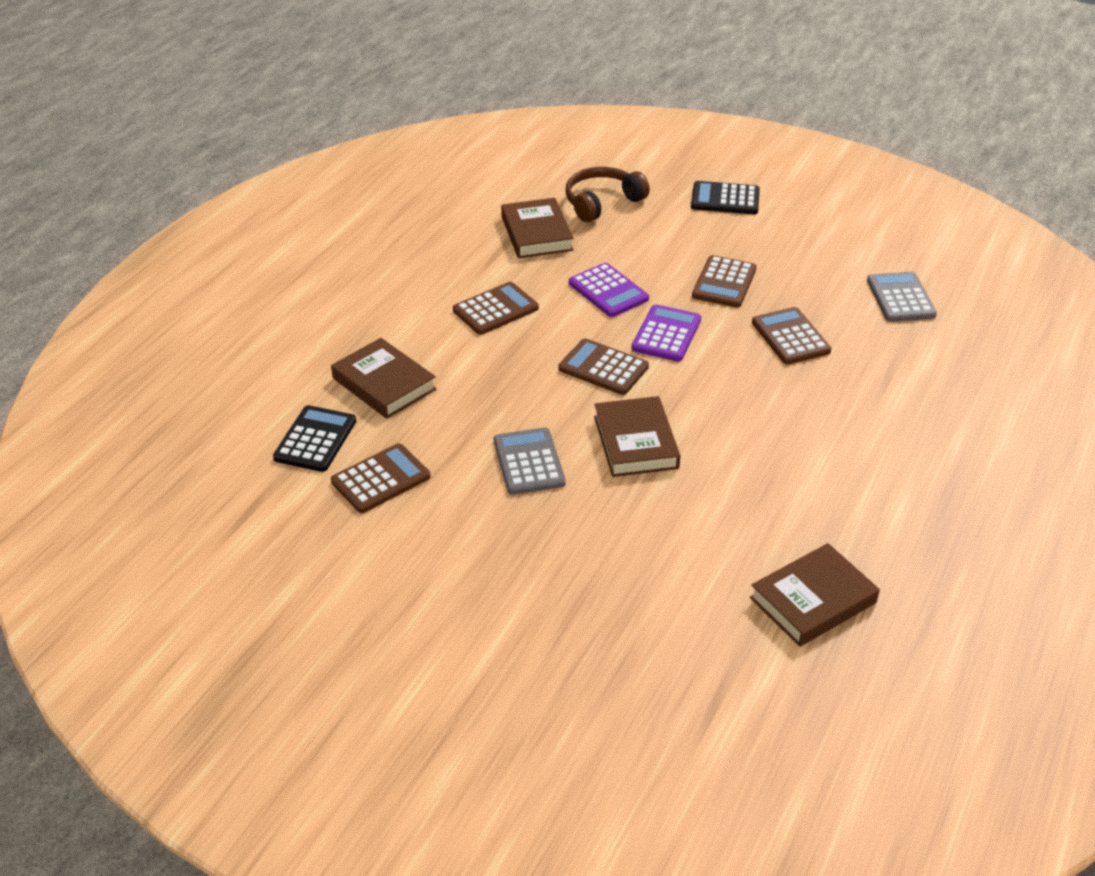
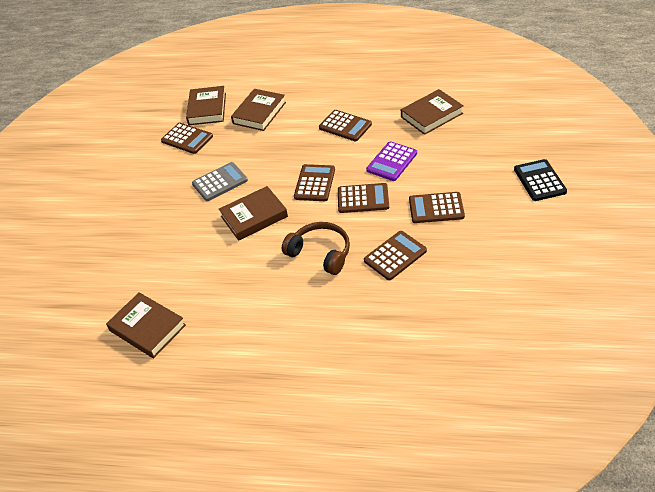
camera: 75 degrees right, 5 degrees up
black calculator [273,405,356,472] -> brown book [186,86,226,125]
brown headphones [566,167,650,222] -> brown headphones moved to [282,222,350,275]
purple calculator [631,304,701,362] -> brown calculator [338,183,389,213]
grey calculator [867,272,937,322] -> none

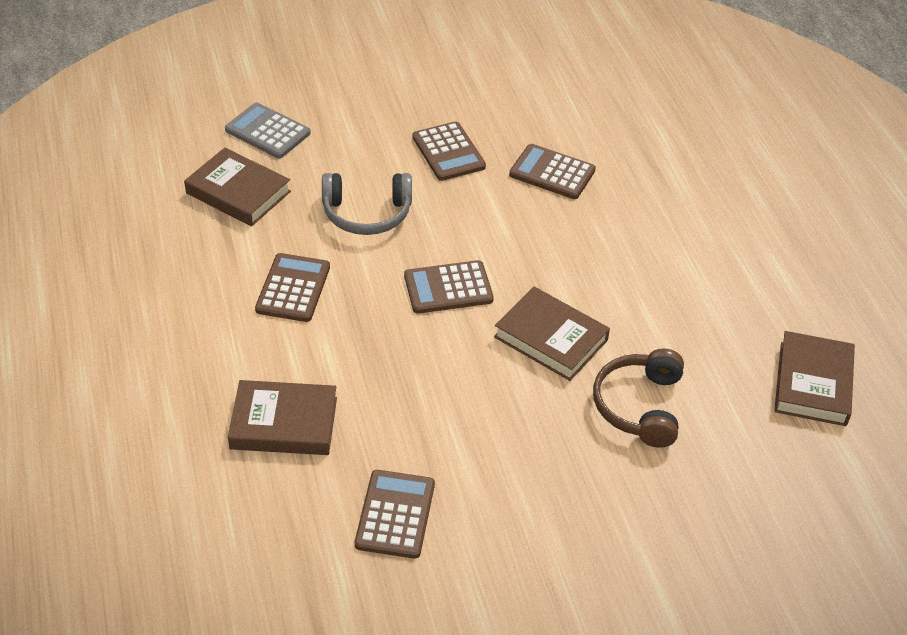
camera: 120 degrees left, 0 degrees up
brown book [186,86,226,125] -> none
grey calculator [192,162,248,201] -> grey calculator moved to [225,103,311,158]
brown headphones [282,222,350,275] -> brown headphones moved to [593,348,684,448]
brown calculator [338,183,389,213] -> none
purple calculator [366,141,417,181] -> grey headphones [322,173,412,235]
black calculator [514,159,567,201] -> none

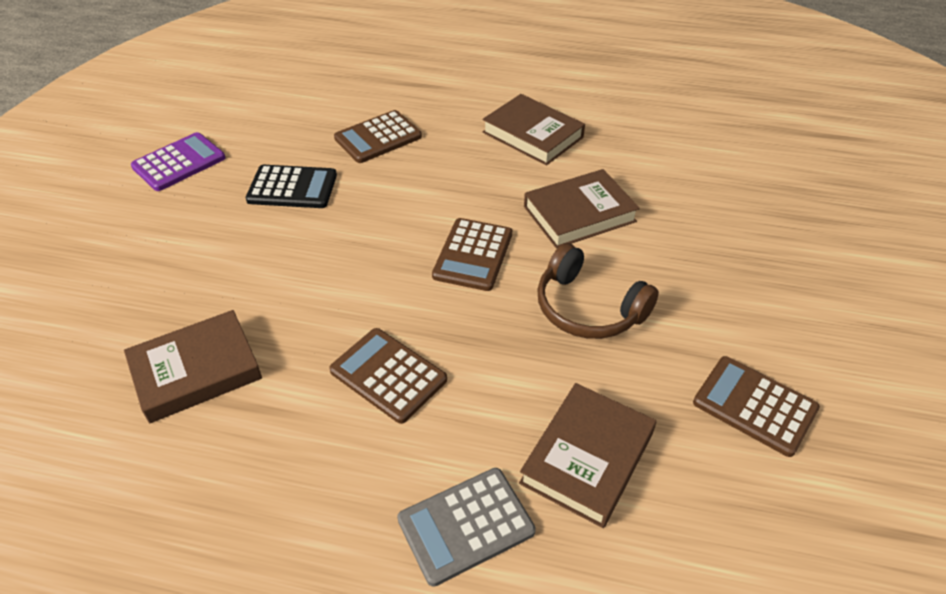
camera: 60 degrees left, 0 degrees up
grey calculator [225,103,311,158] -> grey calculator moved to [397,468,536,587]
grey headphones [322,173,412,235] -> none
brown calculator [413,122,486,181] -> black calculator [246,165,337,208]
brown headphones [593,348,684,448] -> brown headphones moved to [537,243,659,339]
brown book [774,331,855,426] -> brown book moved to [483,94,585,165]
none -> purple calculator [131,132,226,191]

